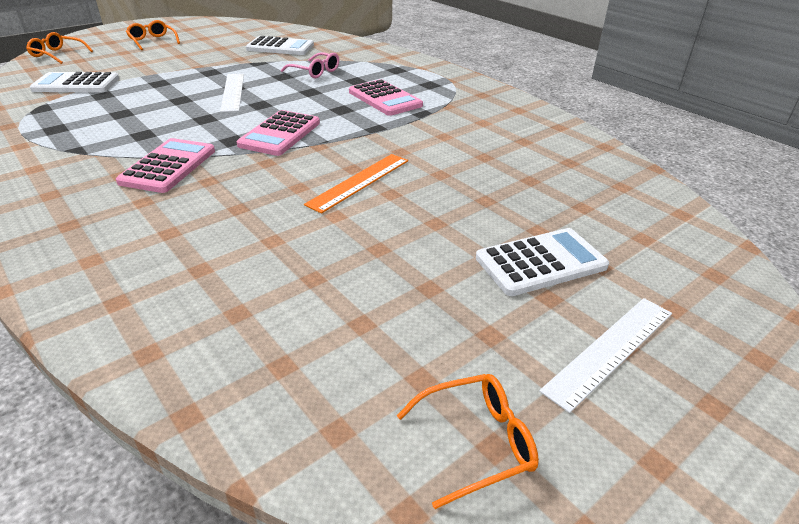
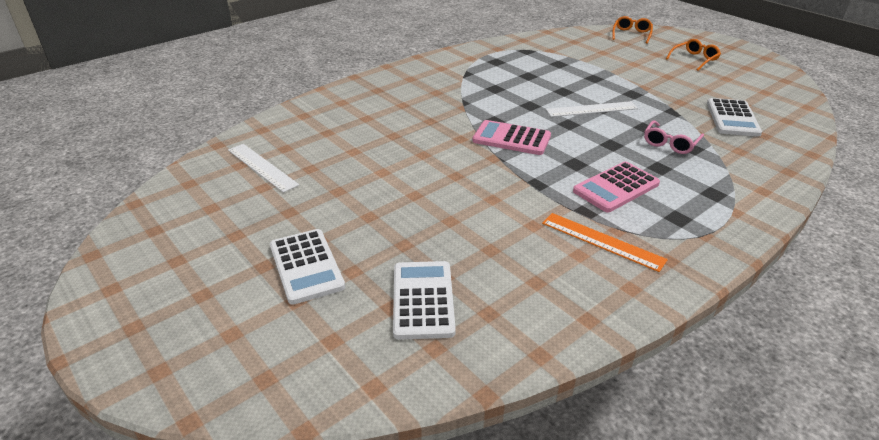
camera: 90 degrees right, 0 degrees up
white calculator [30,72,119,93] -> white calculator moved to [393,261,456,340]
pink calculator [116,138,215,193] -> none
orange ruler [304,154,408,214] -> orange ruler moved to [542,213,668,272]
orange glasses [396,374,539,509] -> none
white ruler [539,298,672,413] -> white ruler moved to [228,144,299,193]

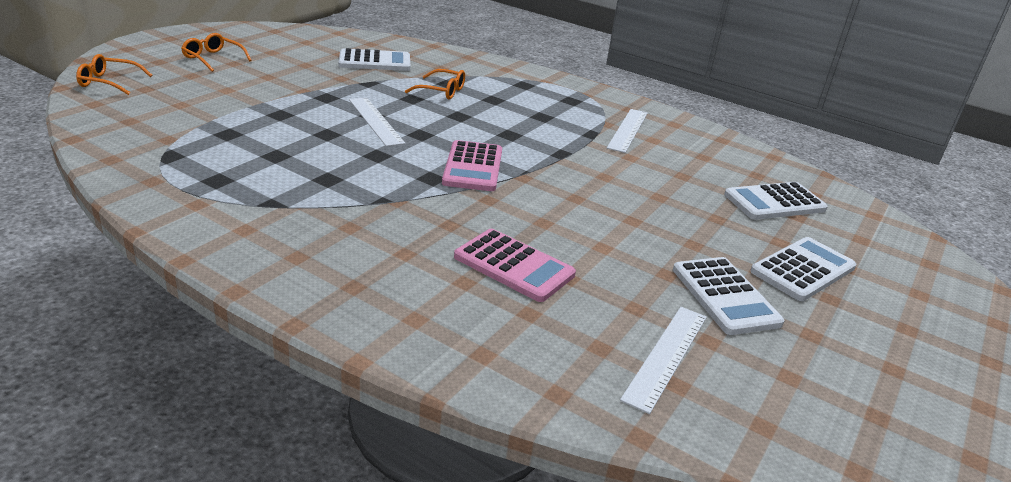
camera: 110 degrees left, 5 degrees down
orange ruler [542,213,668,272] -> white ruler [607,109,648,153]
pink calculator [573,161,660,213] -> pink calculator moved to [454,229,576,302]
pink glasses [644,120,704,154] -> orange glasses [405,69,465,100]
none -> white calculator [673,257,784,335]

